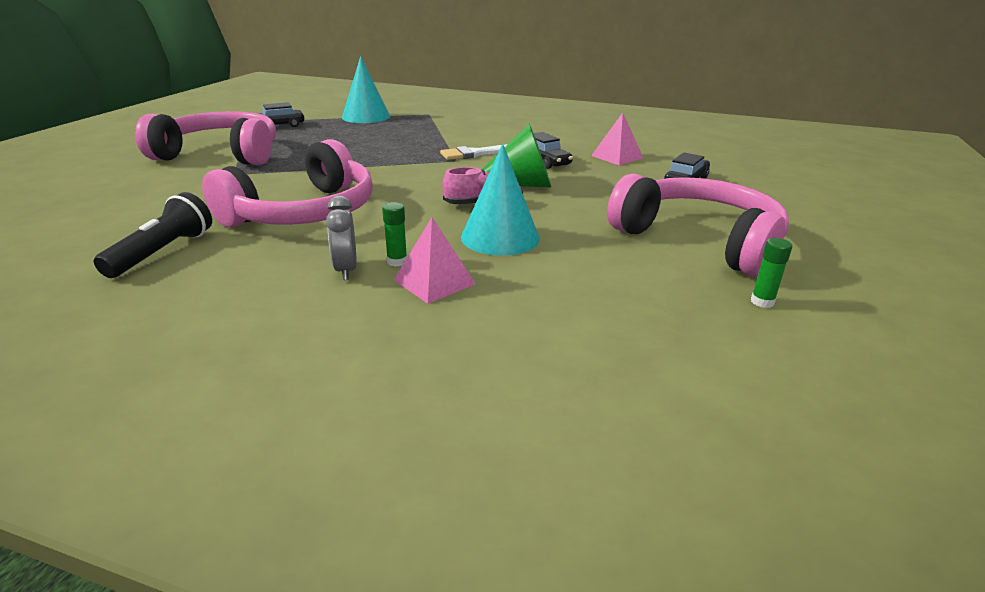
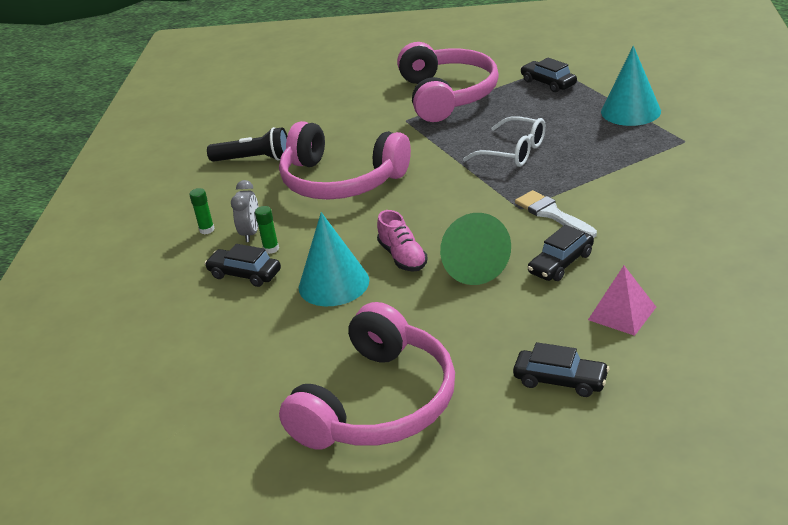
camera: 80 degrees right, 5 degrees up
grey clock [326,196,357,280] -> grey clock turned 120 degrees clockwise [231,180,259,242]
pink pyramid [394,217,476,304] -> black car [204,244,281,287]
green glue stick [751,238,792,308] -> green glue stick moved to [189,188,215,234]
none -> white glasses [463,116,546,167]

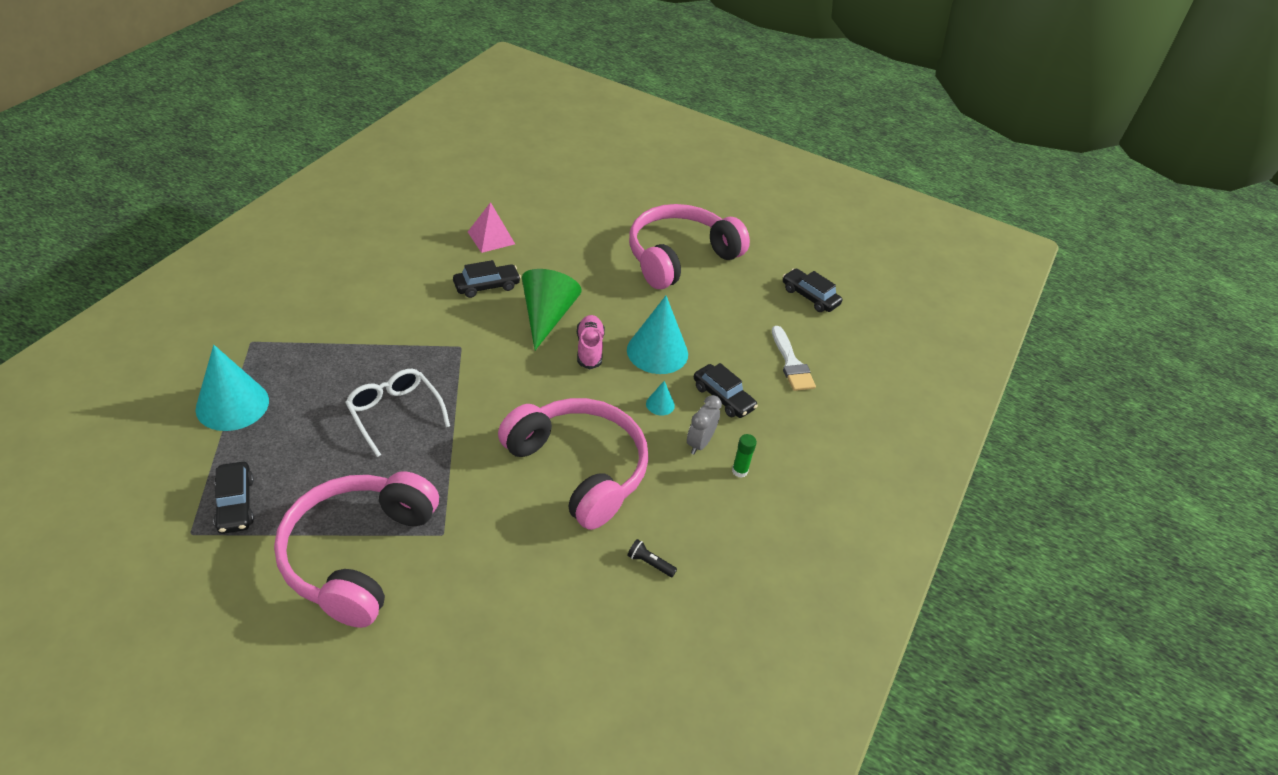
camera: 165 degrees left, 10 degrees up
black flashlight [207,127,287,162] -> black flashlight [627,539,677,577], size x0.49
green glue stick [255,206,279,254] -> none
black car [513,342,610,397] -> black car moved to [783,268,842,312]
white brush [515,190,597,238] -> white brush moved to [772,326,816,391]
none -> turquoise cone [646,381,675,415]

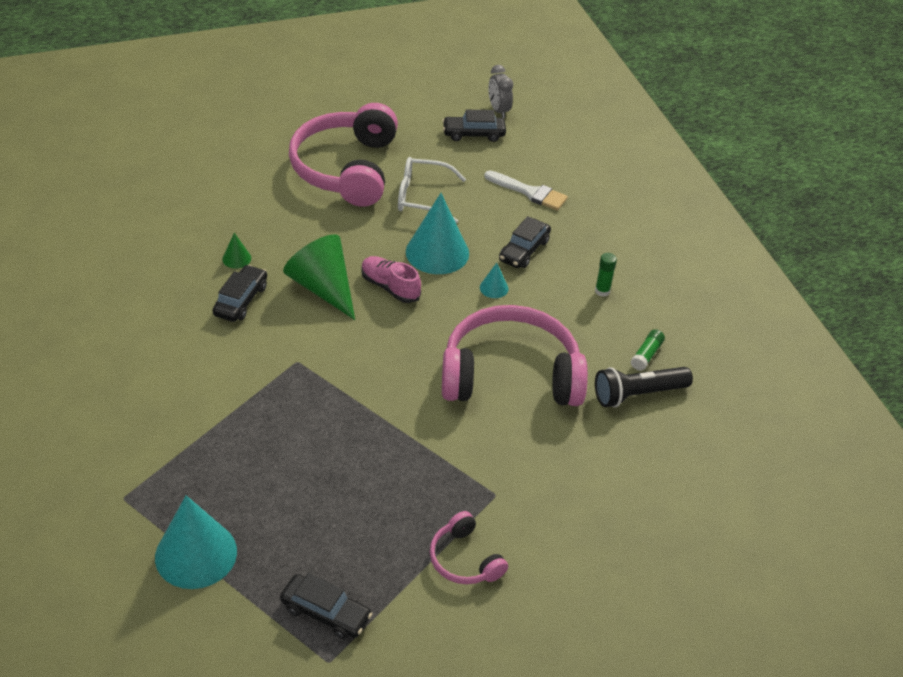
camera: 45 degrees left, 0 degrees up
pink headphones [274,471,439,628] -> pink headphones [430,511,508,584], size x0.47
white glasses [345,369,450,457] -> white glasses moved to [398,157,466,223]
pink pyramid [468,202,515,253] -> none
black flashlight [627,539,677,577] -> black flashlight [595,367,693,408], size x2.06
grey clock [687,395,722,455] -> grey clock moved to [488,65,513,118]
black car [694,363,758,418] -> black car turned 120 degrees clockwise [499,216,551,268]
none -> green cone [222,233,251,269]
none -> green glue stick [631,329,665,371]

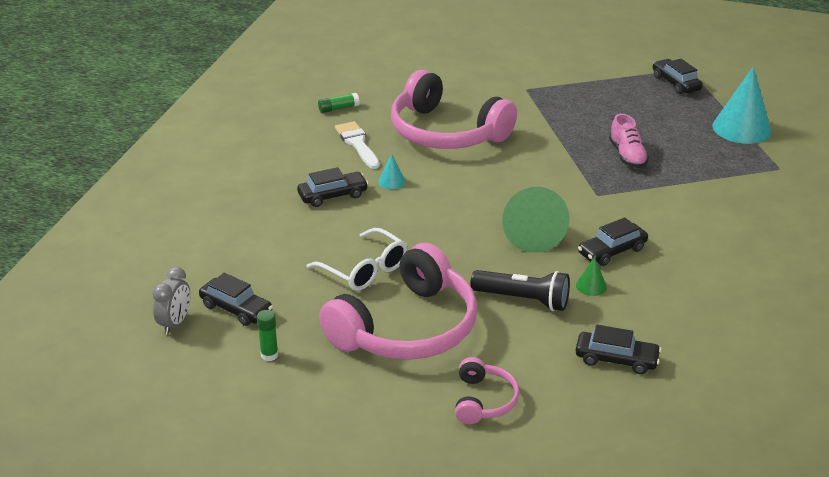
camera: 140 degrees left, 10 degrees down
pink shoe [361,256,421,303] -> pink shoe moved to [609,114,649,168]
turquoise cone [406,193,469,274] -> none
pink headphones [430,511,508,584] -> pink headphones moved to [455,357,520,424]
white brush [484,171,568,211] -> white brush moved to [335,121,380,169]
green glue stick [595,253,617,297] -> green glue stick moved to [257,310,278,361]
black flashlight [595,367,693,408] -> black flashlight moved to [470,270,570,311]
none -> black car [575,325,662,374]

